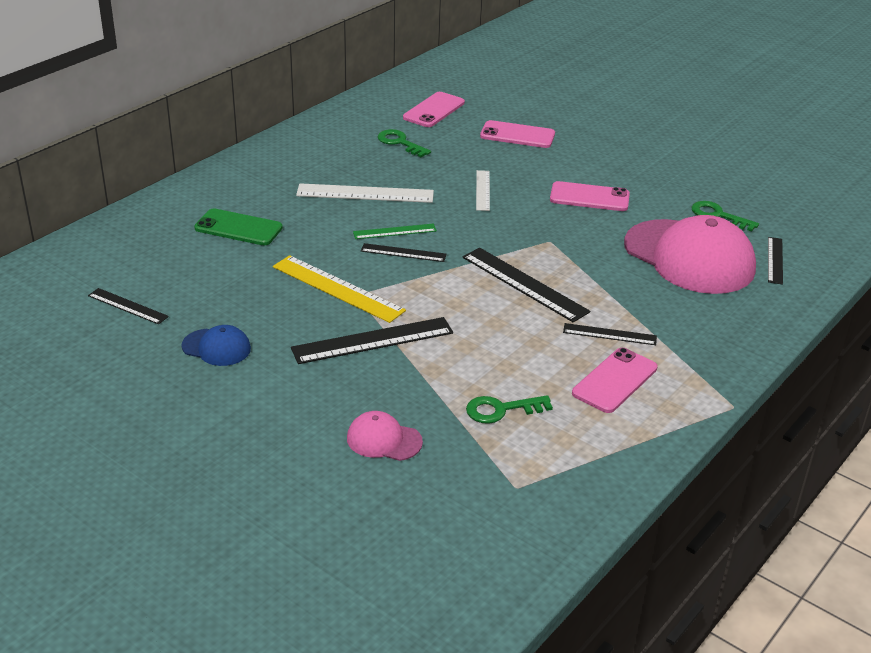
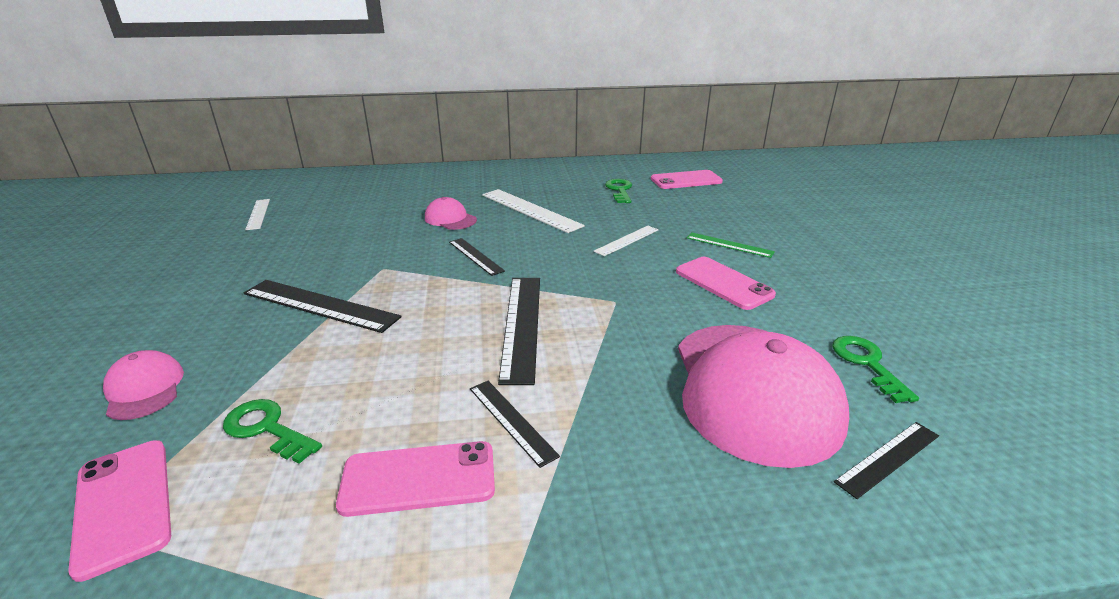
camera: 45 degrees right, 5 degrees down
black ruler [88,288,169,325] -> white ruler [245,199,270,230]
blue cap [182,325,251,366] -> none
green phone [194,208,283,245] -> none
yellow ruler [273,255,406,323] -> none
green ruler [353,224,437,239] -> green ruler moved to [687,232,775,258]
pink phone [480,120,555,148] -> pink phone moved to [68,440,171,582]
none -> pink cap [425,197,477,230]

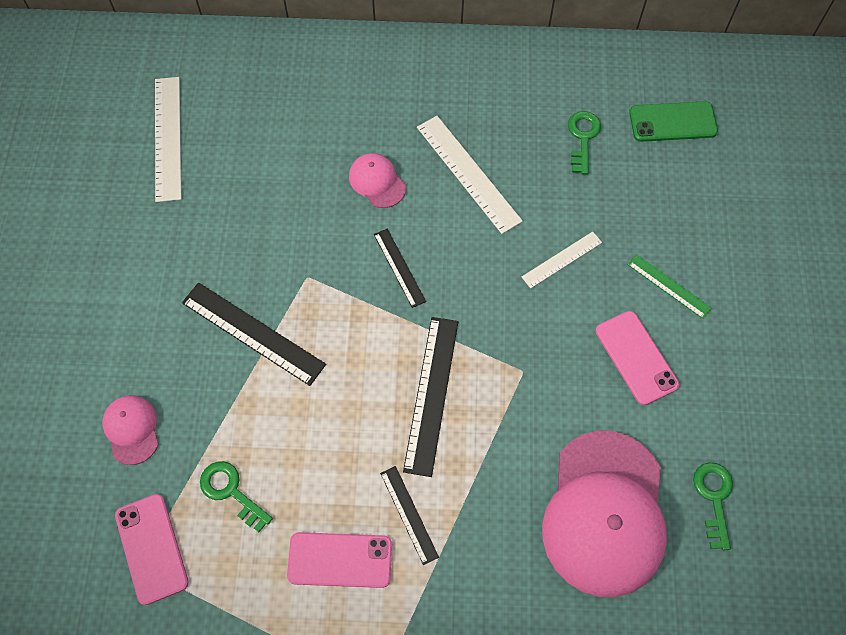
camera: 10 degrees right, 35 degrees up
white ruler [245,199,270,230] -> white ruler [155,77,181,202], size x1.72
pink phone [651,170,723,189] -> green phone [629,101,718,142]
black ruler [834,422,939,499] -> none

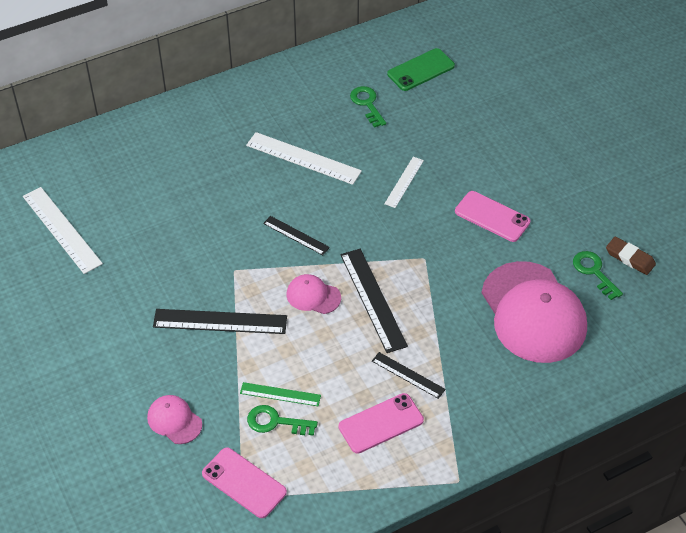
camera: 30 degrees left, 15 degrees down
pink cap [349,153,406,208] -> pink cap moved to [287,274,341,314]
green ruler [628,254,712,319] -> green ruler moved to [240,382,321,406]
none -> brown eraser [606,237,656,275]

